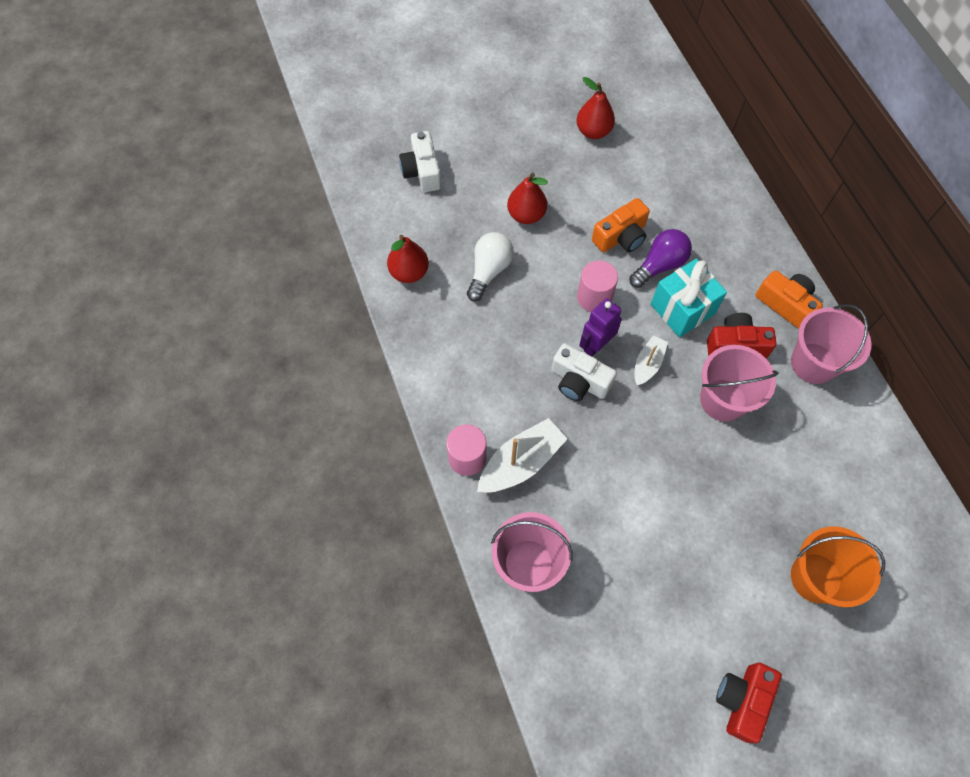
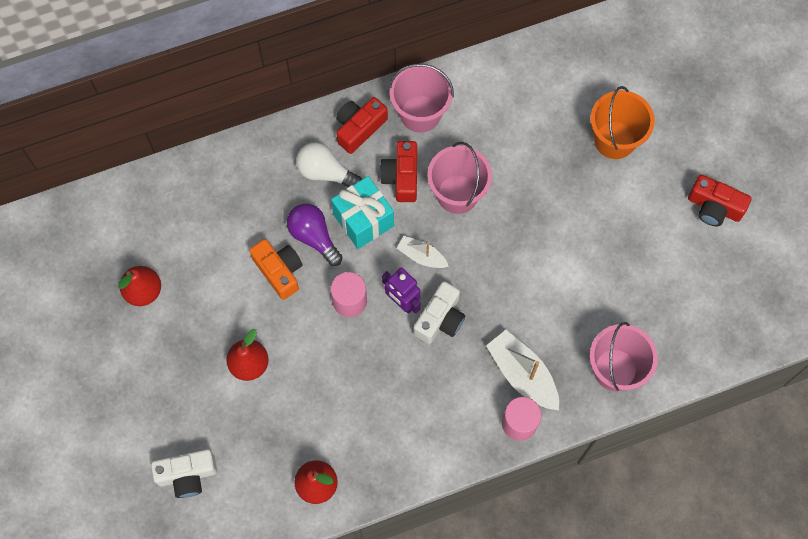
camera: 90 degrees left, 5 degrees up
white light bulb [467,232,514,301] -> white light bulb moved to [296,142,362,187]
orange camera [756,270,823,329] -> red camera [336,97,388,154]

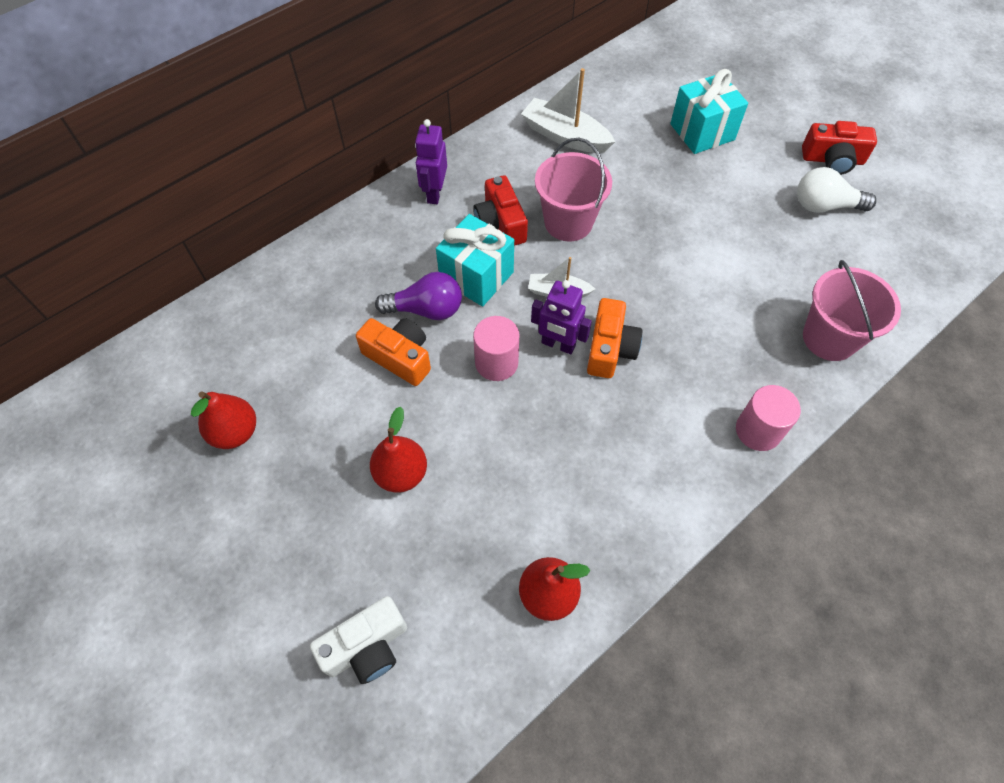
camera: 20 degrees left, 10 degrees down
purple light bulb [287,204,343,266] -> purple light bulb turned 150 degrees clockwise [375,272,462,320]
white light bulb [296,142,362,187] -> white light bulb moved to [797,167,876,213]
red camera [336,97,388,154] -> purple robot [415,119,447,204]
pink bucket [389,64,454,133] -> none
white camera [413,281,465,344] -> orange camera [587,298,642,378]
white boat [486,330,559,410] -> white boat moved to [521,68,615,153]
orange bucket [590,86,655,159] -> turquoise gift [670,69,748,154]

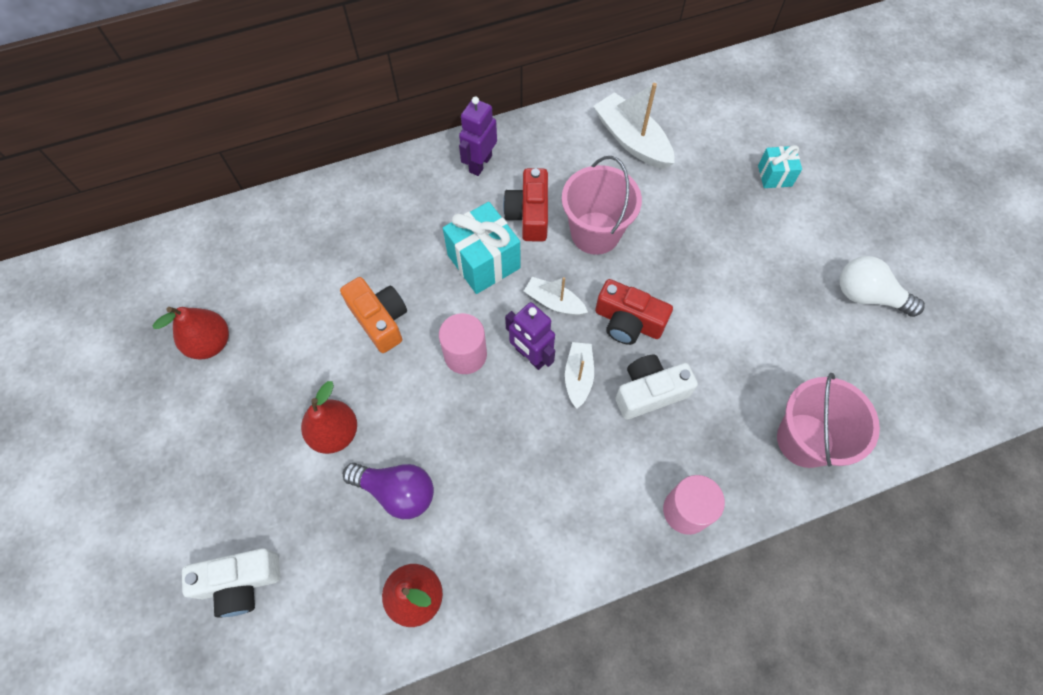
camera: 20 degrees right, 5 degrees up
purple light bulb [375,272,462,320] -> purple light bulb moved to [343,463,434,519]
orange camera [587,298,642,378] -> white boat [565,342,594,409]
turquoise gift [670,69,748,154] -> turquoise gift [758,145,802,188], size x0.57
red camera [802,121,877,175] -> red camera moved to [595,279,673,345]
none -> white camera [616,355,698,420]

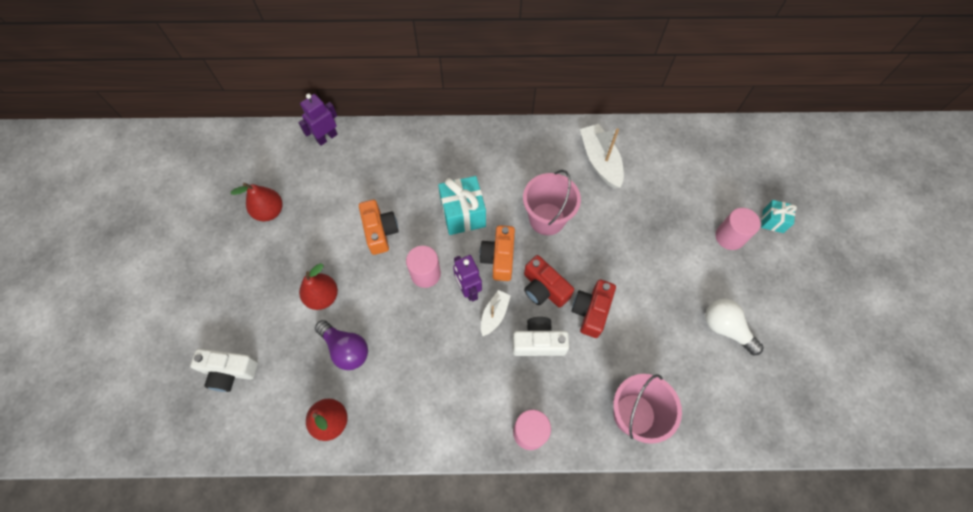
camera: 20 degrees right, 0 degrees up
purple robot [459,97,497,176] -> purple robot moved to [299,93,338,146]
red camera [503,168,548,241] -> red camera moved to [572,280,616,338]
white boat [524,277,588,316] -> orange camera [479,225,515,281]
turquoise gift [758,145,802,188] -> turquoise gift moved to [761,200,797,233]
none -> pink cylinder [715,208,761,250]

